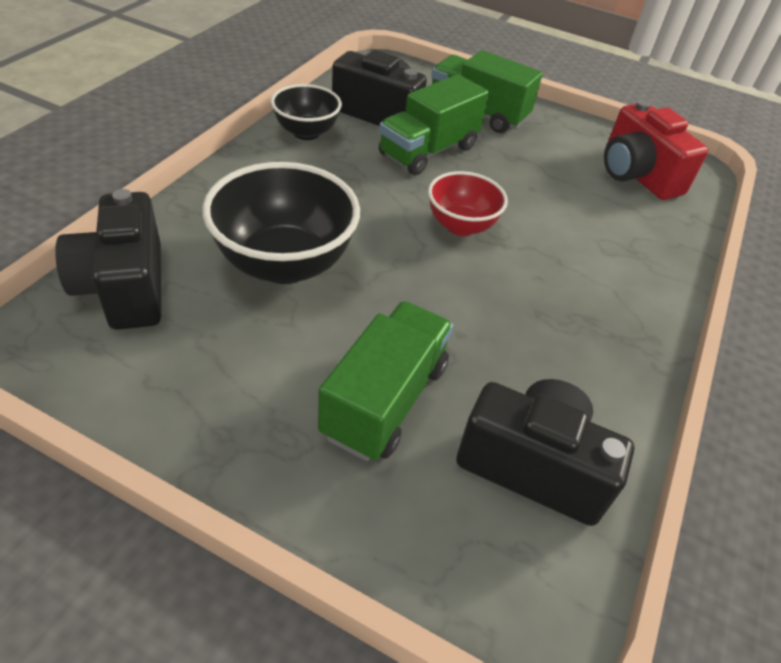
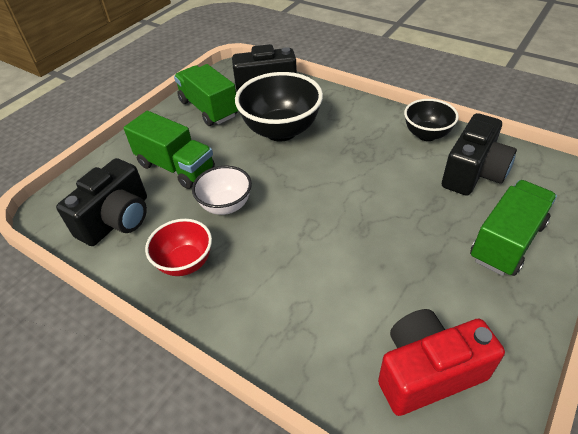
camera: 105 degrees right, 0 degrees up
green truck [379,74,489,175] -> green truck moved to [174,64,239,126]
red bowl [428,171,508,236] -> red bowl moved to [145,219,212,276]
none -> white bowl [192,166,252,215]

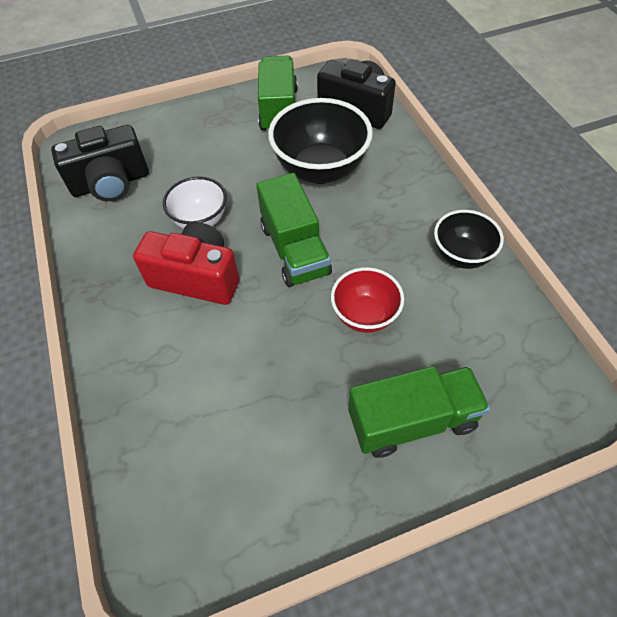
camera: 35 degrees right, 10 degrees up
green truck [124,111,215,189] -> green truck moved to [256,173,332,287]
red bowl [145,219,212,276] -> red bowl moved to [331,267,404,333]
red camera [378,309,505,416] -> red camera moved to [133,222,239,305]
black camera [442,113,517,196] -> none

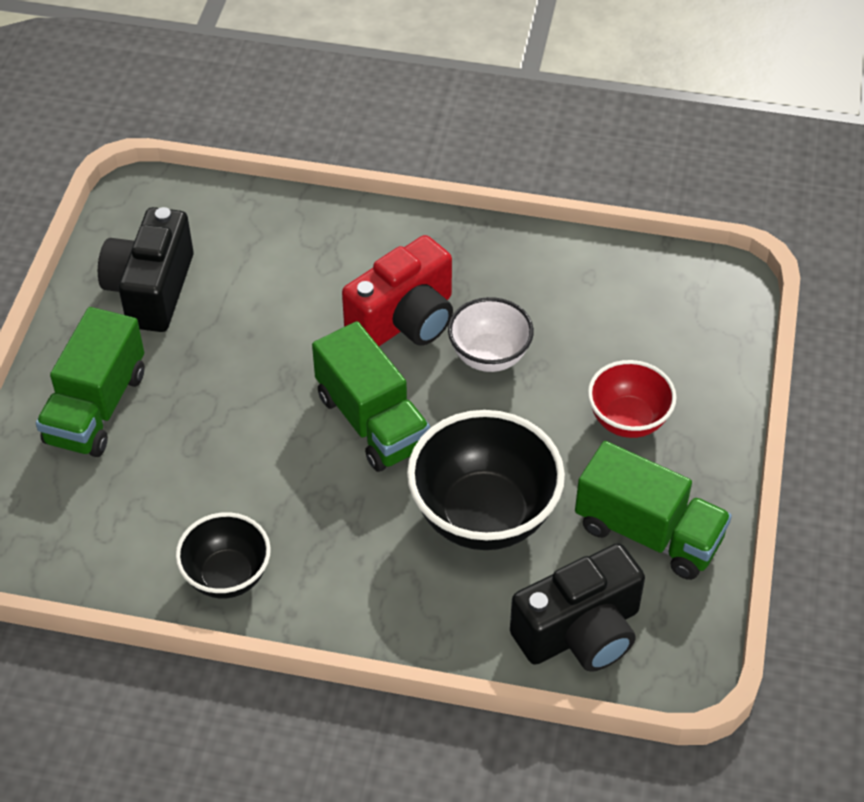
camera: 120 degrees right, 5 degrees down
black camera [51,125,149,201] -> black camera moved to [98,207,193,332]
green truck [256,173,332,287] -> green truck turned 135 degrees counterclockwise [312,321,430,472]
red bowl [331,267,404,333] -> red bowl moved to [588,360,677,438]

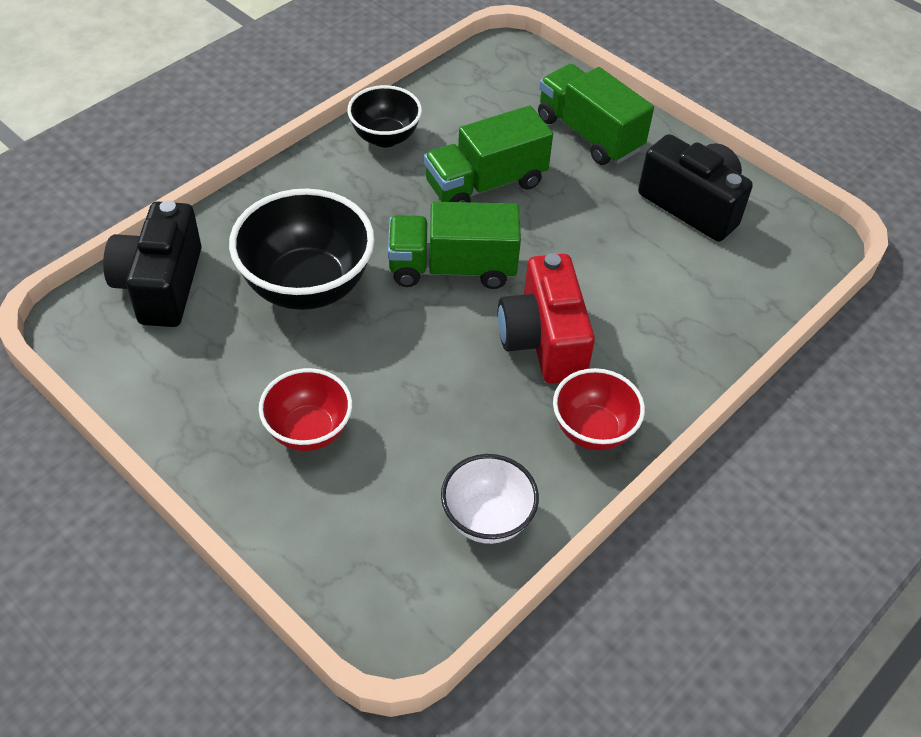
camera: 120 degrees right, 0 degrees up
white bowl [448,297,534,372] -> white bowl moved to [441,454,539,544]
green truck [575,441,732,580] -> green truck moved to [424,106,553,202]
none -> red bowl [553,368,645,450]

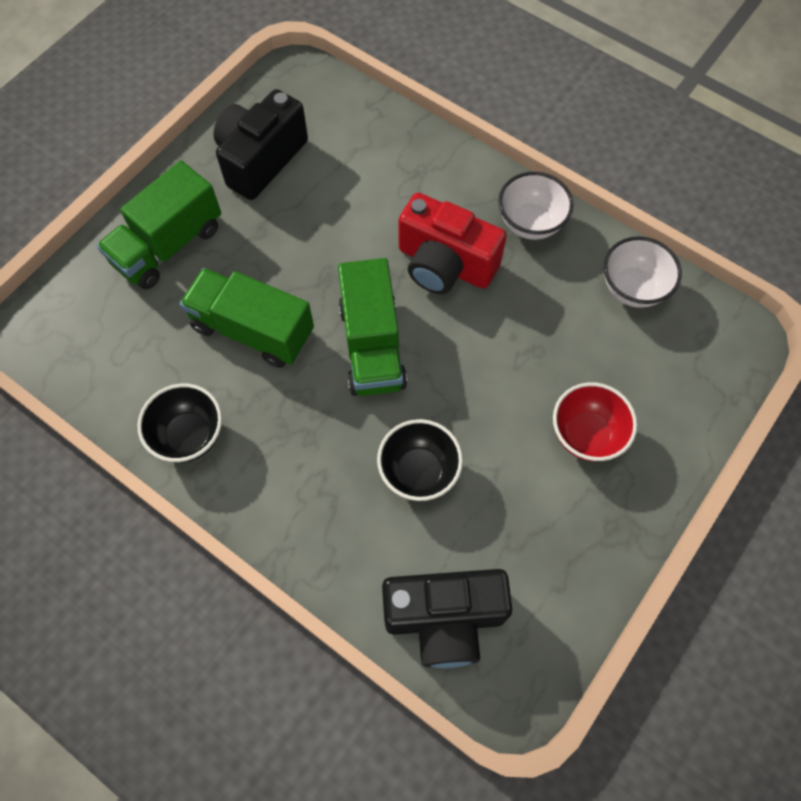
camera: 95 degrees left, 15 degrees up
black bowl [229,189,374,310] -> black bowl [377,419,463,501], size x0.59
green truck [424,106,553,202] -> green truck turned 150 degrees clockwise [180,268,314,368]
red camera [498,253,595,383] -> red camera turned 45 degrees clockwise [399,193,507,294]
red bowl [553,368,645,450] -> white bowl [498,172,574,240]

